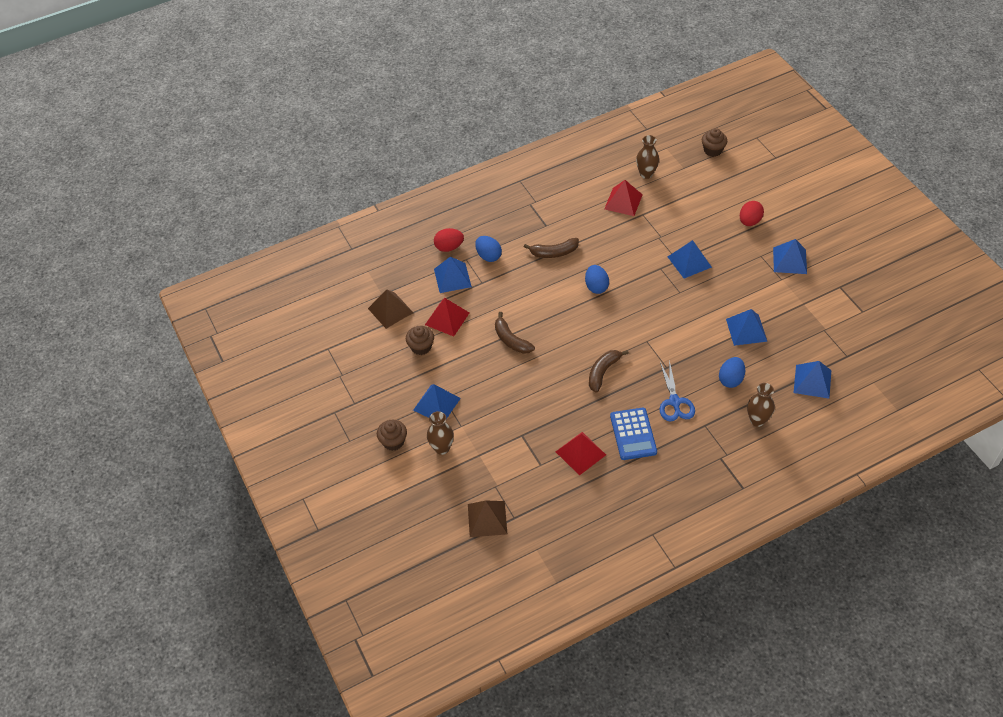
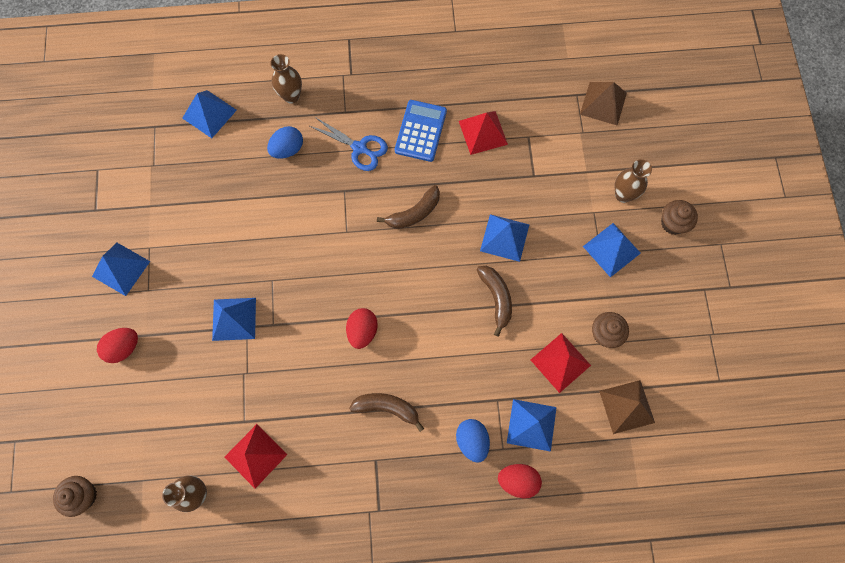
camera: 160 degrees left, 20 degrees up
blue egg [585,265,609,294] -> red egg [346,308,378,349]
blue scissors [660,360,695,422] -> blue scissors turned 105 degrees clockwise [310,117,388,171]
blue pyramid [726,309,768,346] -> blue pyramid moved to [480,214,529,262]

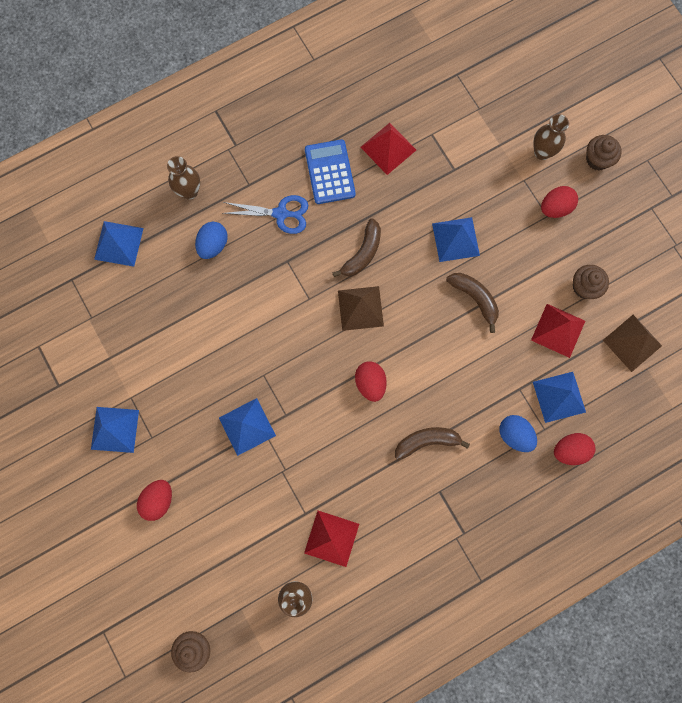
camera: 25 degrees left, 5 degrees up
brown pyramid [580,82,627,126] -> brown pyramid moved to [338,286,384,331]
blue pyramid [583,223,641,277] -> red egg [541,186,578,218]

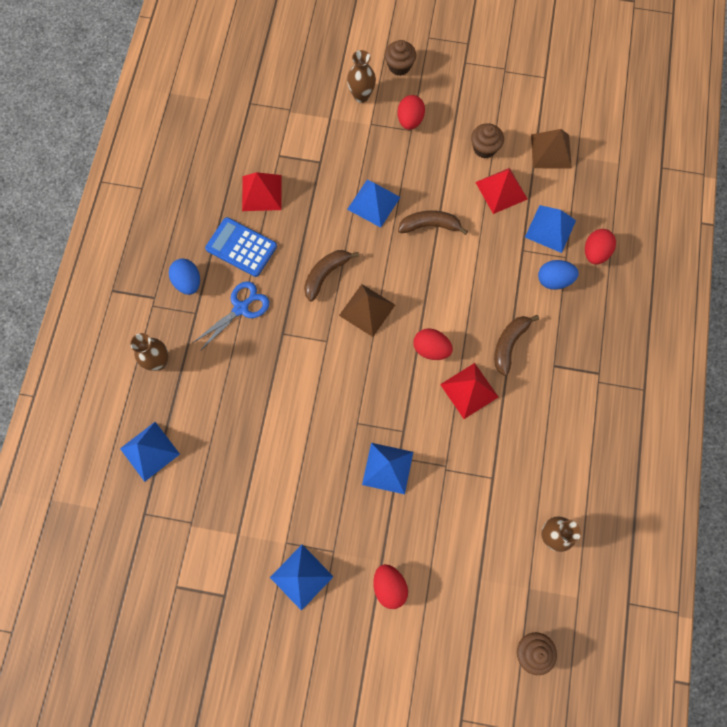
camera: 50 degrees left, 5 degrees down
blue egg [195,222,228,259] -> blue egg moved to [169,259,200,295]
red pyramid [304,511,359,567] -> red pyramid moved to [440,363,498,419]
brown banana [332,218,381,277] -> brown banana turned 120 degrees counterclockwise [304,250,359,302]

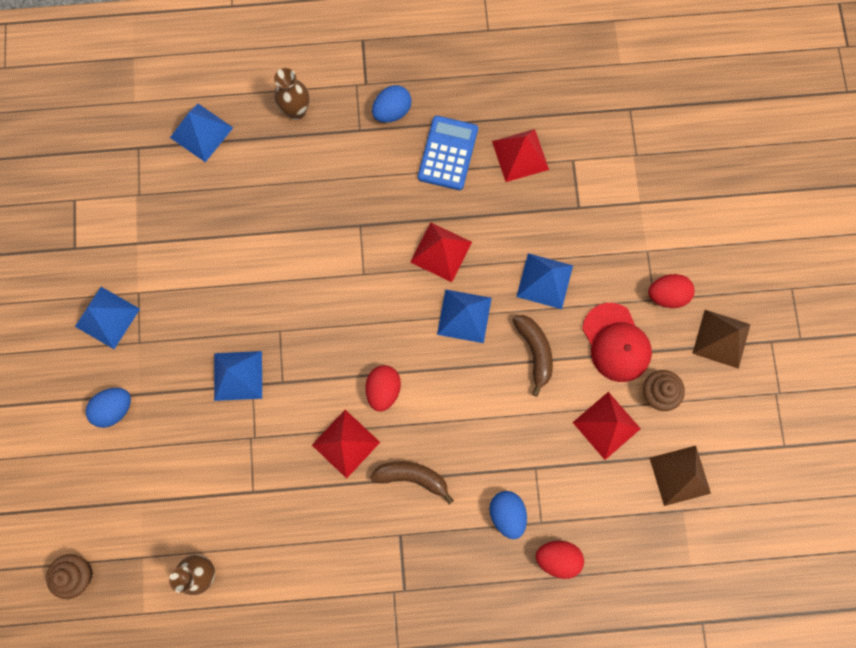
camera: 75 degrees right, 5 degrees up
blue scissors [193,281,270,351] -> none
brown banana [304,250,359,302] -> red pyramid [410,222,472,282]
brown pyramid [339,284,395,337] -> brown pyramid moved to [692,310,751,369]
brown vase [347,50,376,103] -> none
red egg [373,564,408,609] -> blue egg [86,388,131,428]
brown cupcake [385,40,416,76] -> none
blue pyramid [525,205,576,253] -> blue pyramid moved to [437,289,492,343]
none -> red cap [582,303,652,382]

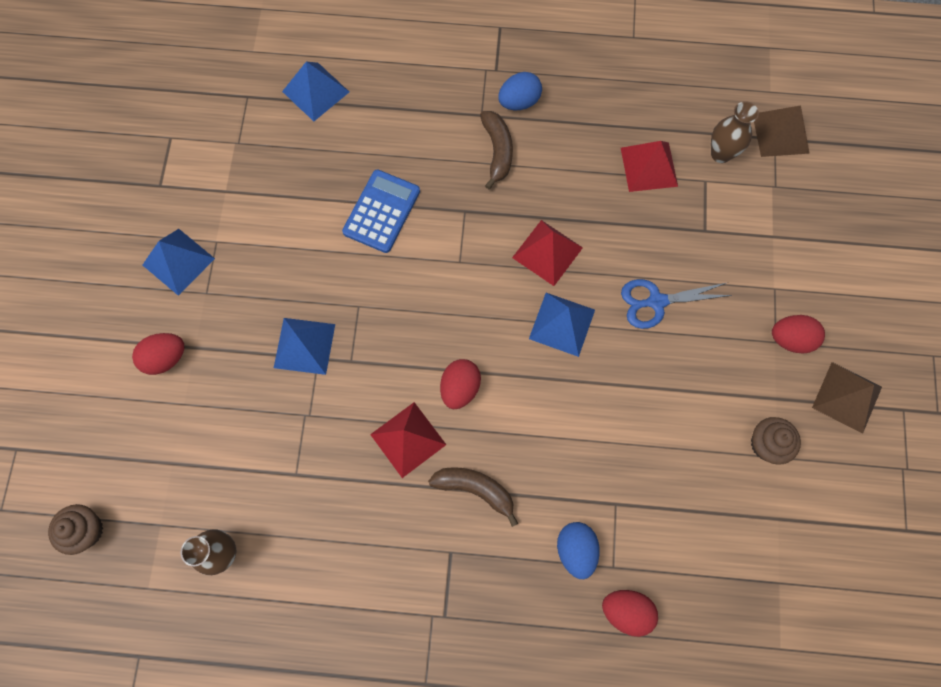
camera: 10 degrees right, 5 degrees down
blue egg [86,388,131,428] -> red egg [132,333,184,375]
brown vase [274,68,309,120] -> brown vase moved to [711,101,759,163]
blue calculator [418,116,478,190] -> blue calculator moved to [342,169,420,253]
brown banana [513,315,553,397] -> brown banana moved to [480,111,513,189]
blue pyramid [516,253,573,309] -> blue scissors [621,279,732,329]
red pyramid [572,392,641,460] -> none
red cap [582,303,652,382] -> none
brown pyramid [650,446,711,506] -> brown pyramid moved to [754,105,810,157]

